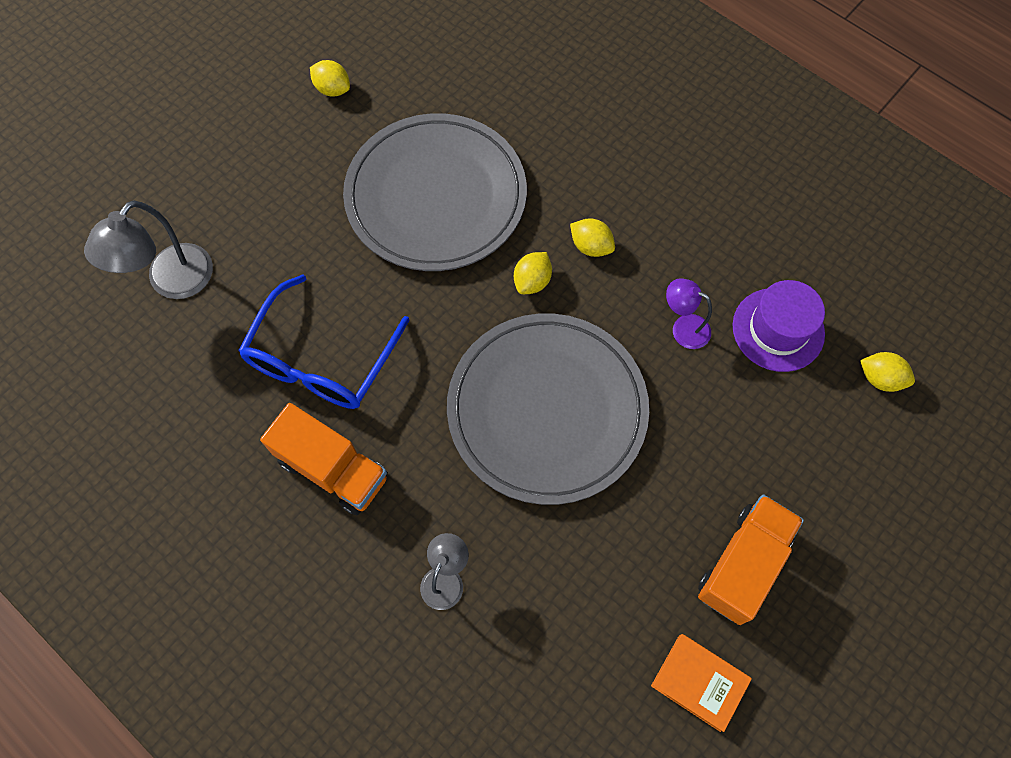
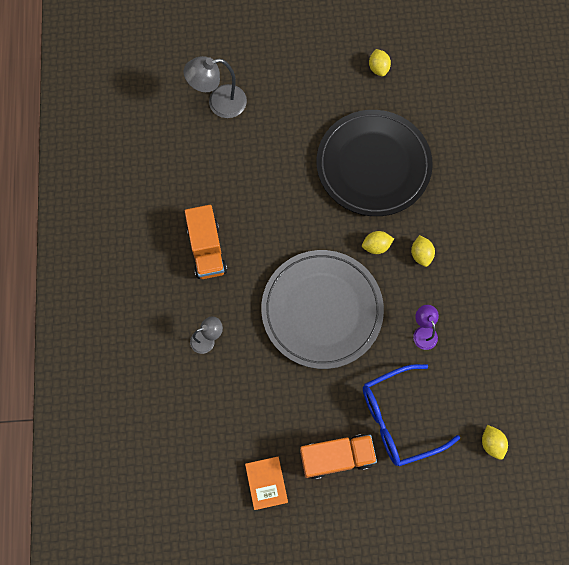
camera: 45 degrees right, 5 degrees up
blue glasses [238,274,409,409] -> blue glasses moved to [363,364,460,466]
grey plate [343,113,527,271] -> black plate [317,110,433,216]
purple hat [732,280,825,372] -> none

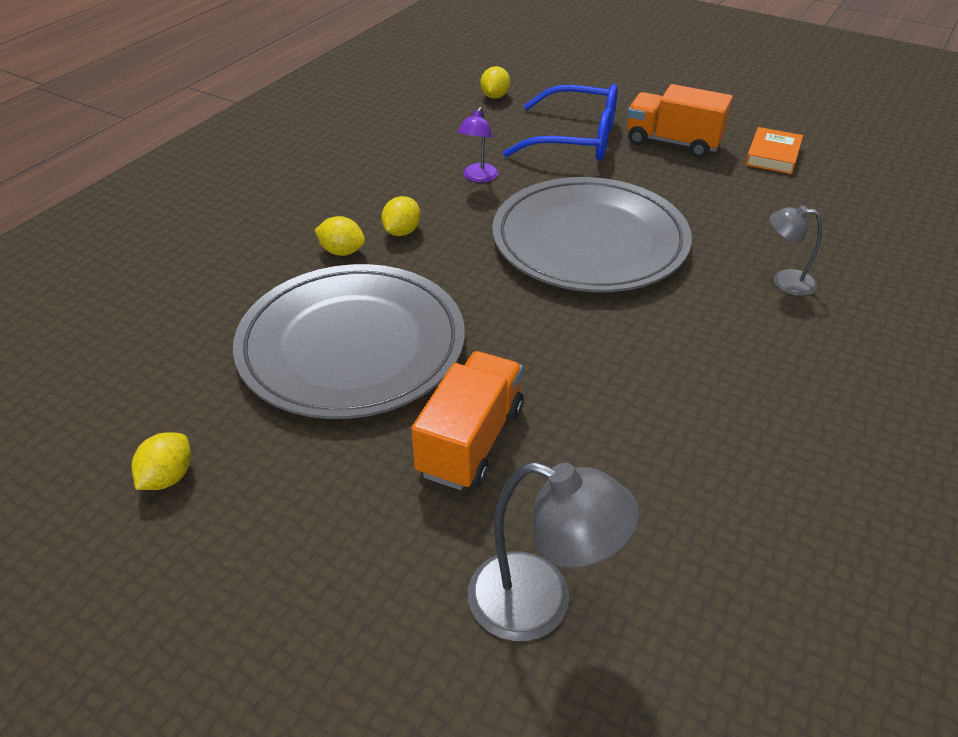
camera: 145 degrees left, 30 degrees down
orange truck [185,205,227,279] -> orange truck moved to [411,351,524,490]
black plate [317,110,433,216] -> grey plate [233,264,465,419]
yellow lemon [362,231,394,254] -> yellow lemon moved to [315,216,365,256]

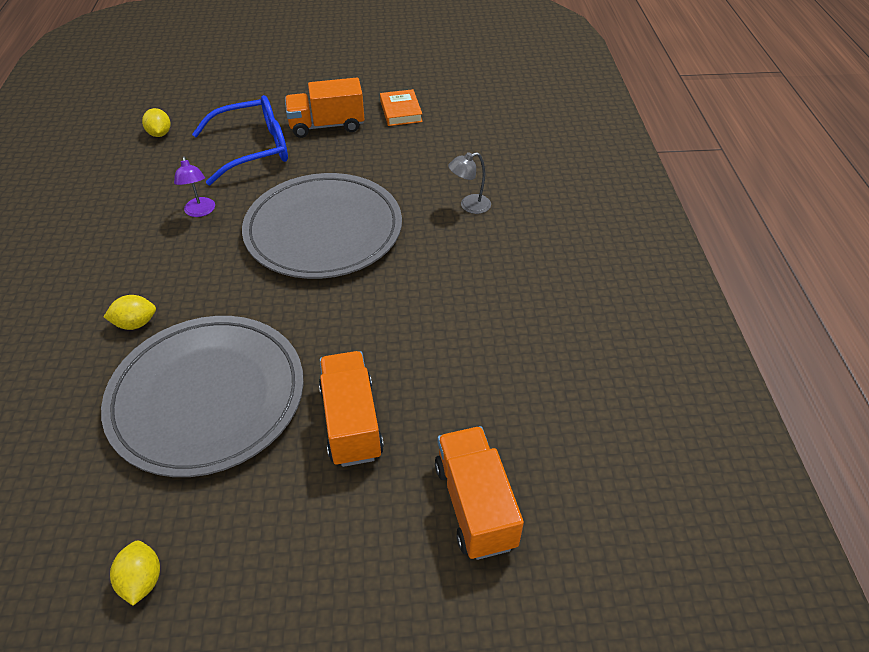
camera: 35 degrees left, 5 degrees up
yellow lemon [381,196,421,236] -> none
grey lamp [468,462,639,641] -> orange truck [435,426,524,560]

